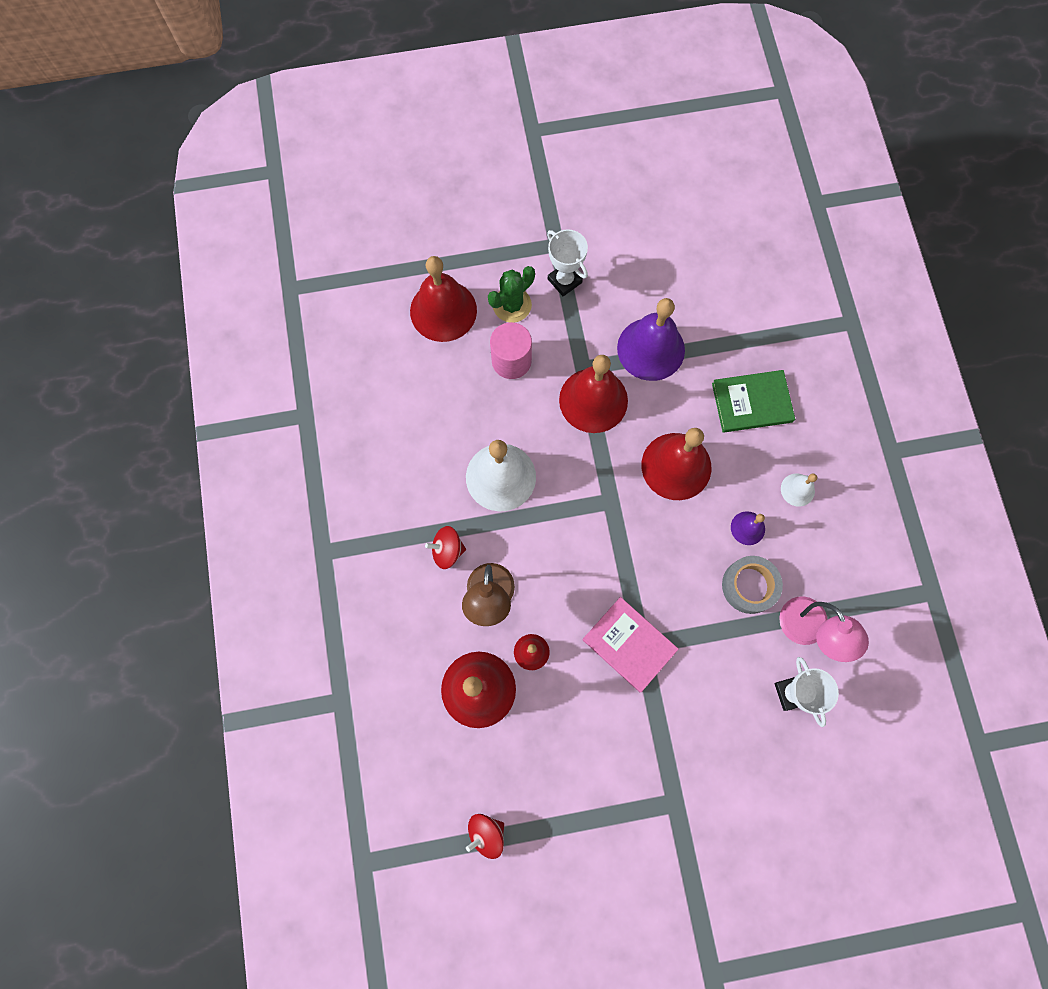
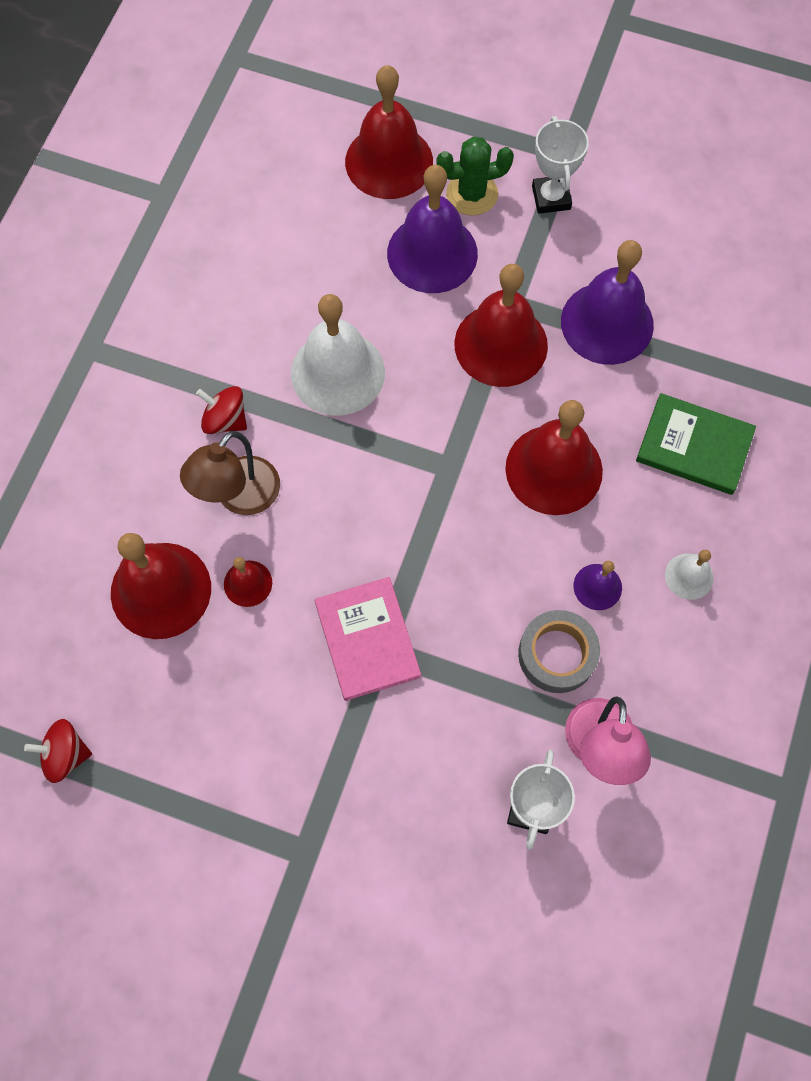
camera: 30 degrees right, 5 degrees down
pink cylinder [490,322,532,379] -> purple bell [387,165,478,293]

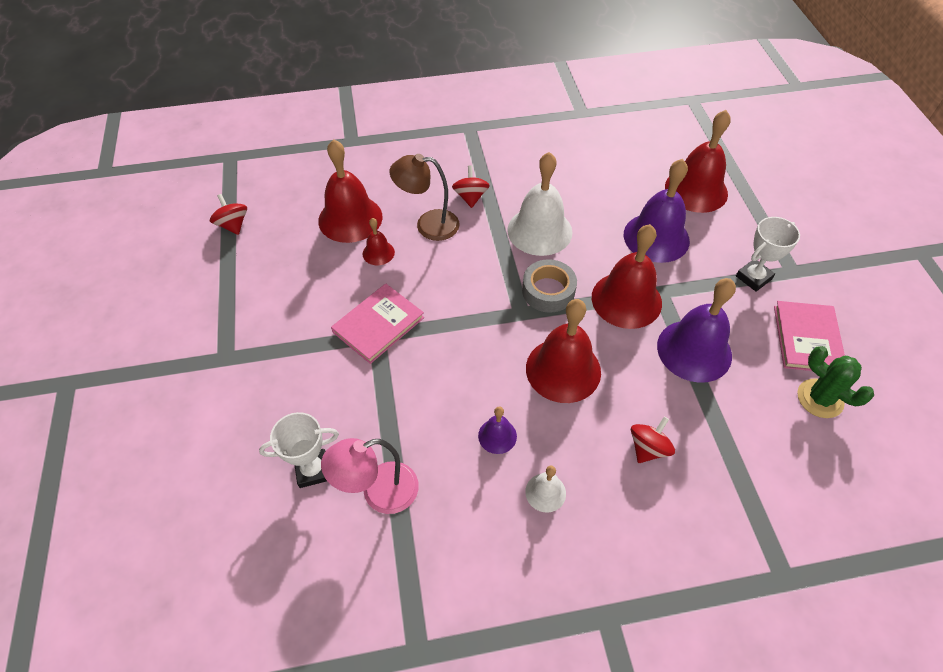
camera: 60 degrees right, 15 degrees down
green cactus [436,136,514,216] -> green cactus moved to [797,346,874,418]
grey tape [518,610,600,693] -> grey tape moved to [522,259,577,313]
green book [636,393,756,495] -> red spinning top [631,417,675,463]
none -> pink book [774,301,845,371]

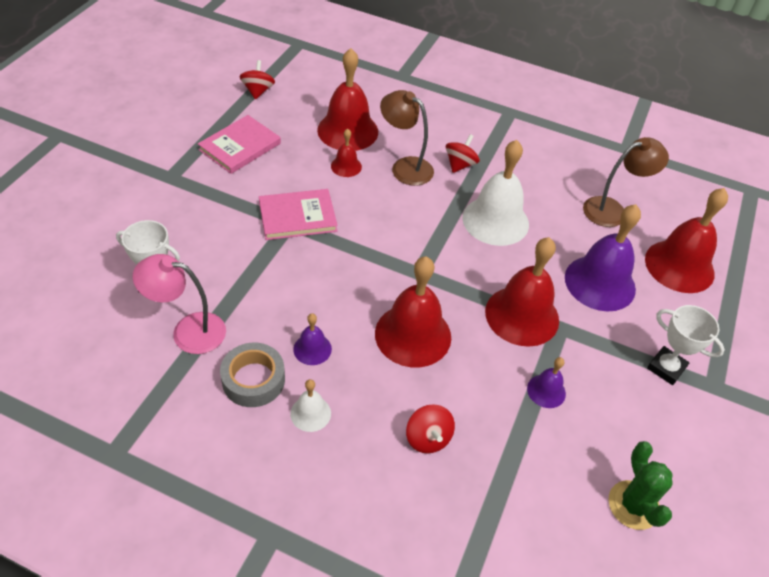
camera: 30 degrees right, 5 degrees down
grey tape [522,259,577,313] -> grey tape moved to [220,343,285,407]
red spinning top [631,417,675,463] -> red spinning top turned 90 degrees clockwise [406,404,455,453]
purple bell [657,278,736,383] -> purple bell [527,357,566,408], size x0.48
white trophy [736,217,800,292] -> white trophy turned 45 degrees clockwise [647,305,725,385]
pink book [774,301,845,371] -> pink book moved to [198,115,281,174]
none -> brown lamp [583,137,669,227]

